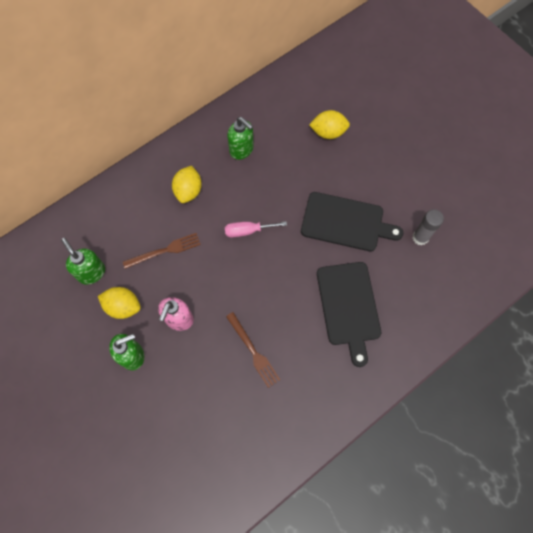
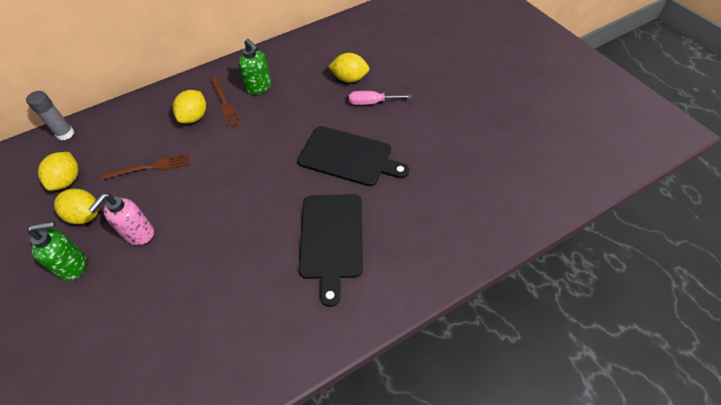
camera: 10 degrees right, 15 degrees down
green soap dispenser [61,238,105,285] -> yellow lemon [38,152,78,191]
pink screwdriver [225,221,287,237] -> pink screwdriver moved to [349,91,412,105]
brown fork [226,312,280,388] -> brown fork moved to [210,76,242,129]
grey glue stick [412,209,444,245] -> grey glue stick moved to [26,91,74,140]

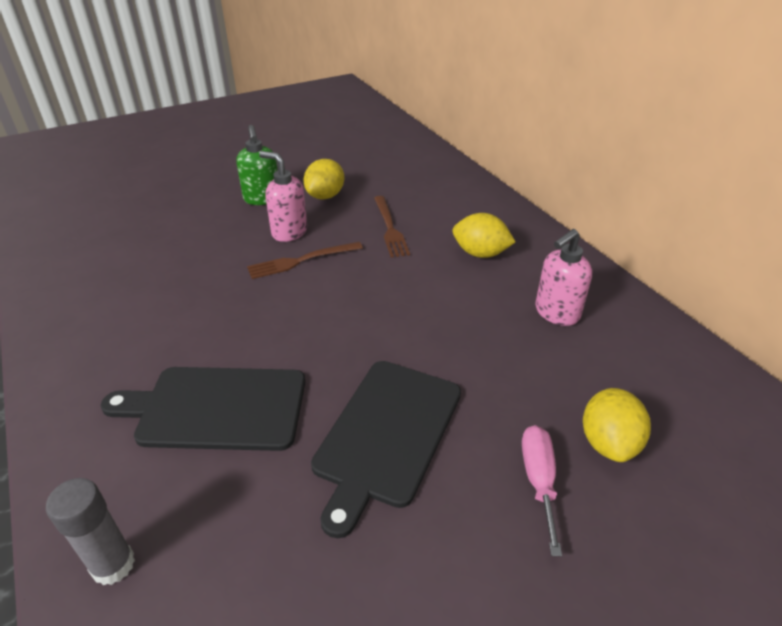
camera: 90 degrees right, 15 degrees down
grey glue stick [26,91,74,140] -> grey glue stick moved to [46,478,135,585]
yellow lemon [38,152,78,191] -> none
brown fork [210,76,242,129] -> brown fork moved to [247,242,363,279]
green soap dispenser [238,39,271,95] -> pink soap dispenser [535,229,592,326]

